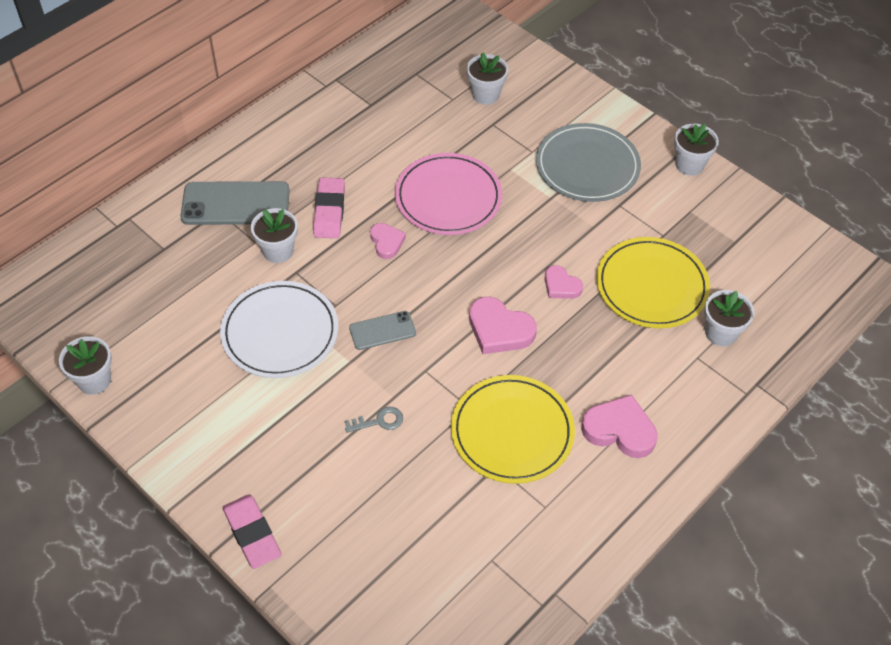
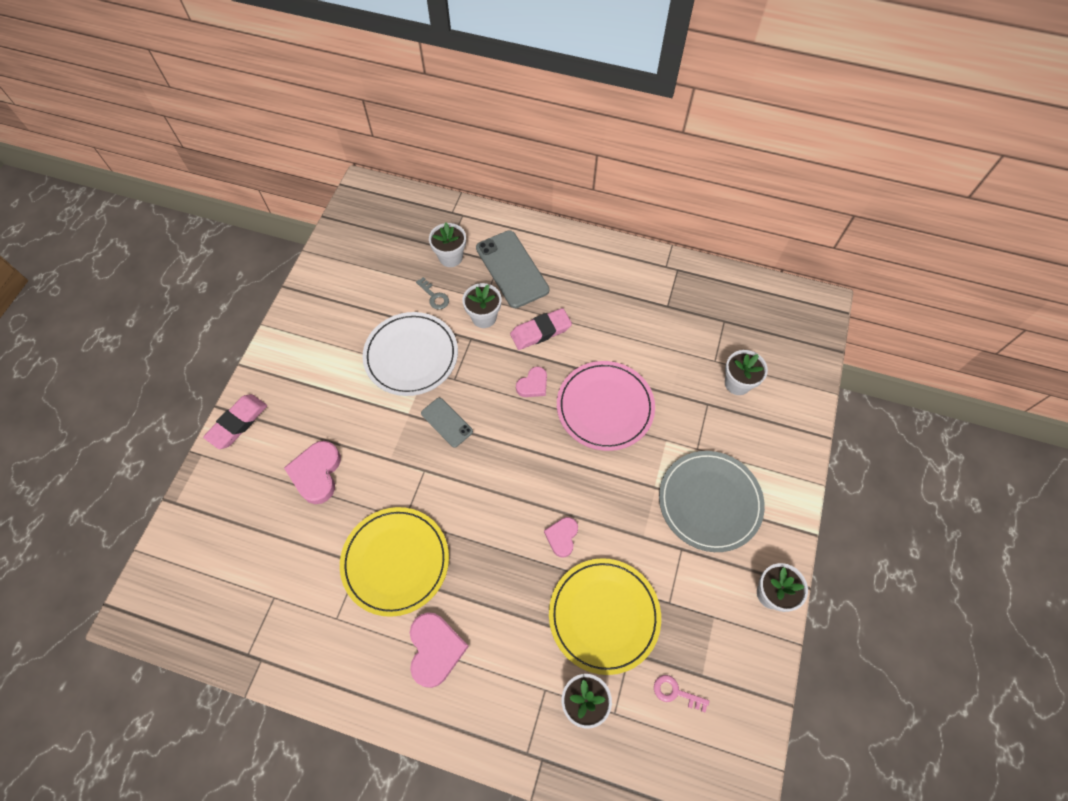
camera: 65 degrees right, 10 degrees up
white flower pot [59,336,112,395] -> white flower pot moved to [429,223,466,267]
grey key [345,407,403,433] -> grey key moved to [416,277,449,310]
pink heart [469,297,537,354] -> pink heart moved to [284,441,341,504]
none -> pink key [654,675,709,713]

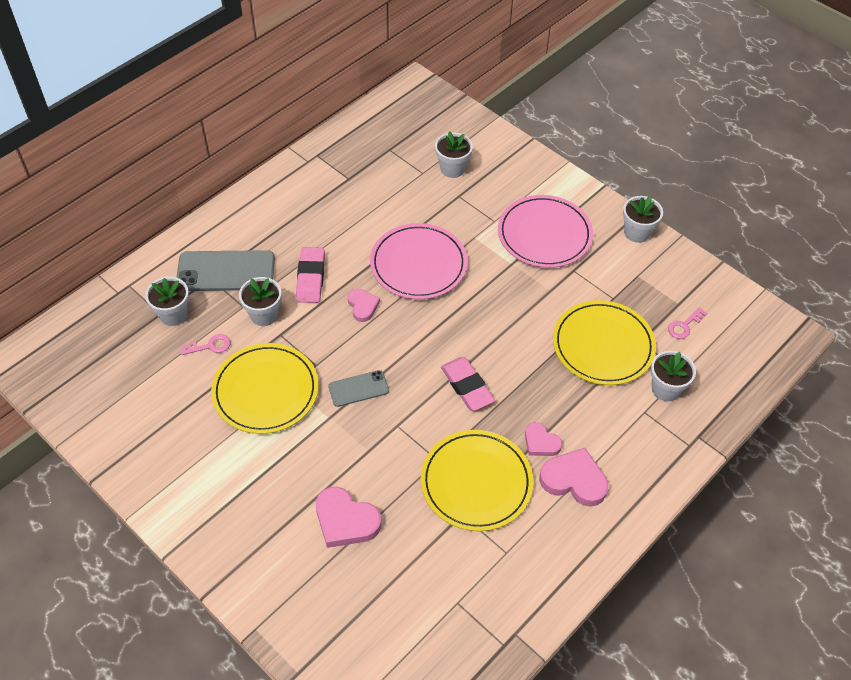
camera: 65 degrees left, 10 degrees down
pink eraser [203,394,267,449] -> pink eraser moved to [441,357,495,411]
white plate [362,312,458,396] -> yellow plate [211,343,318,434]
grey key [416,277,449,310] -> pink key [181,334,231,355]
pink heart [544,517,578,558] -> pink heart moved to [525,422,562,456]
grey plate [659,451,765,552] -> pink plate [498,195,593,268]

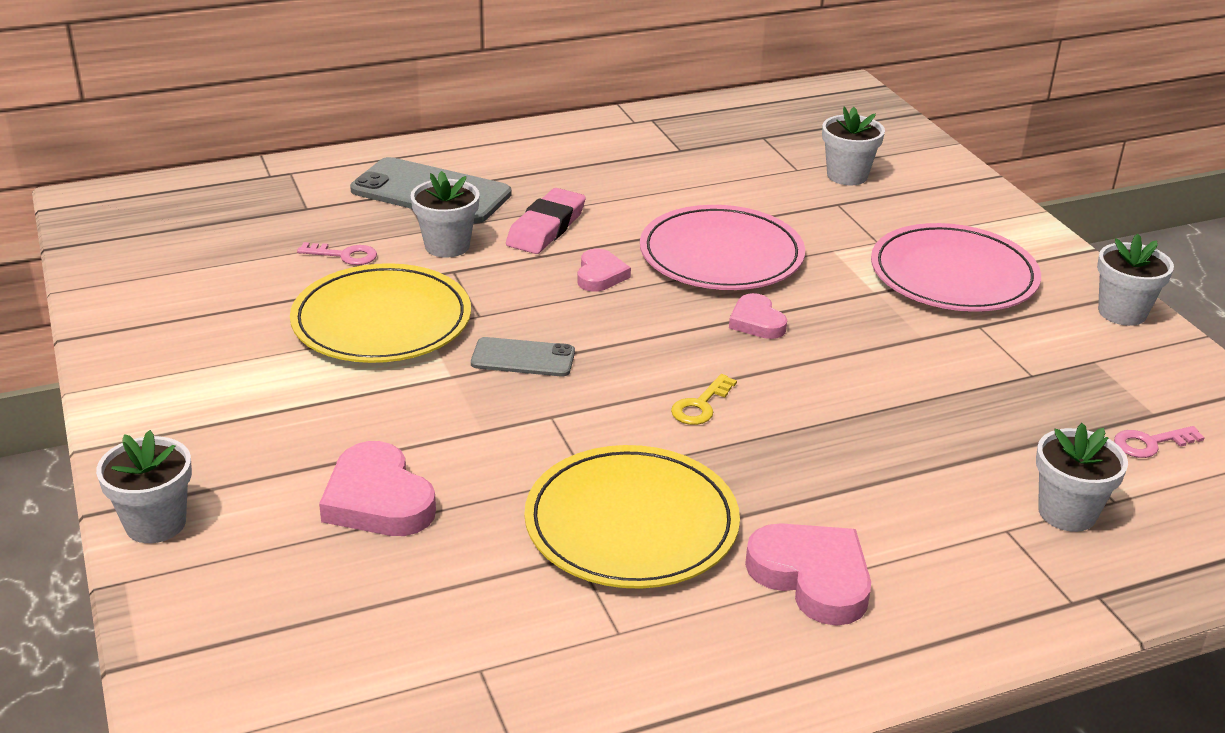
camera: 25 degrees right, 20 degrees down
white flower pot [145,277,189,326] -> white flower pot moved to [96,430,192,543]
pink eraser [441,357,495,411] -> yellow key [671,374,737,425]
pink heart [525,422,562,456] -> pink heart moved to [729,293,787,339]
yellow plate [553,300,656,385] -> none

